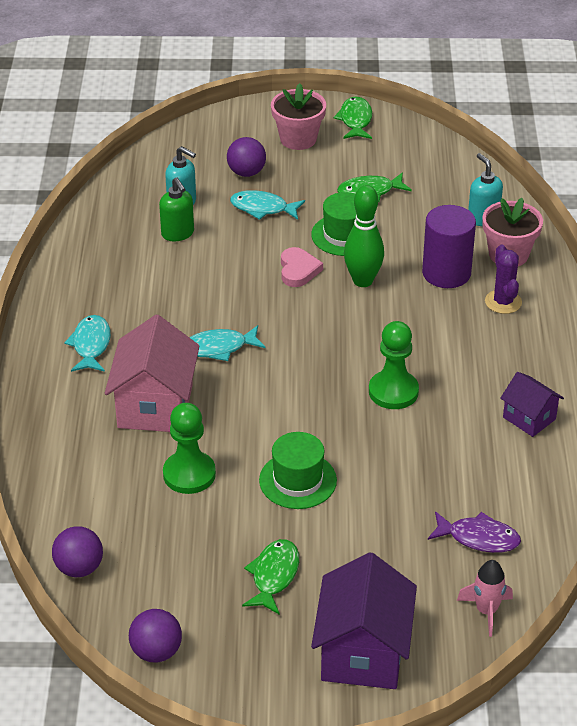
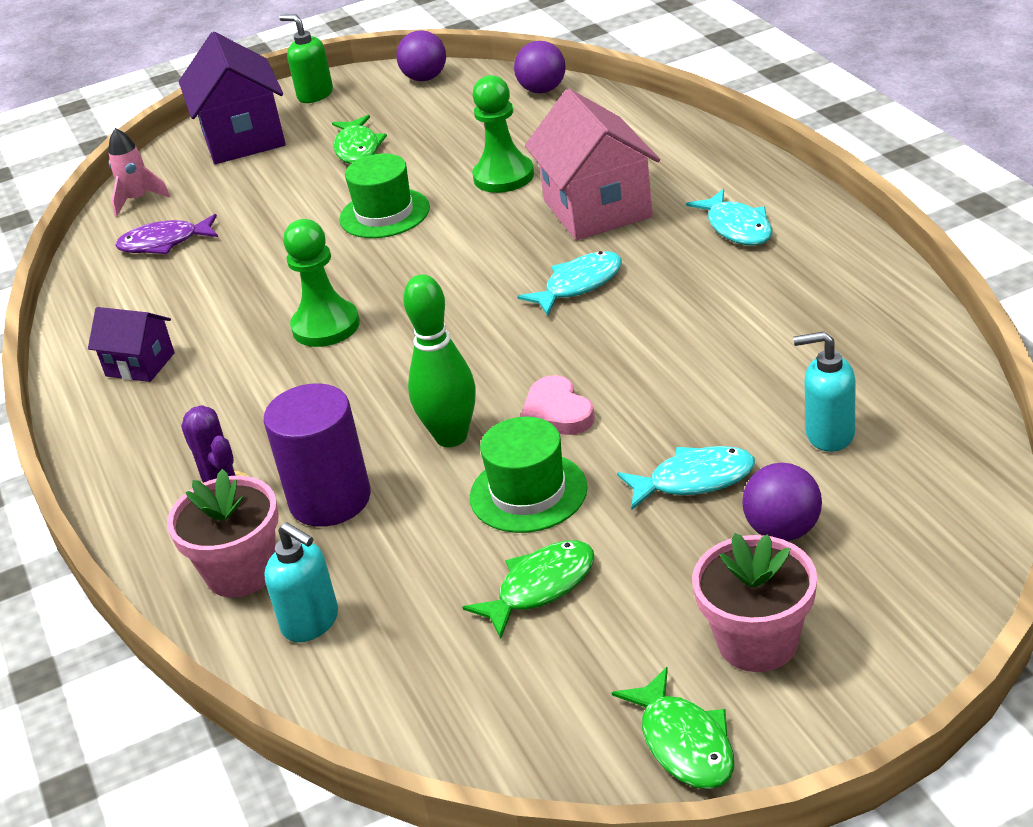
camera: 160 degrees right, 5 degrees down
green soap dispenser [159,177,194,241] -> green soap dispenser moved to [280,15,333,103]

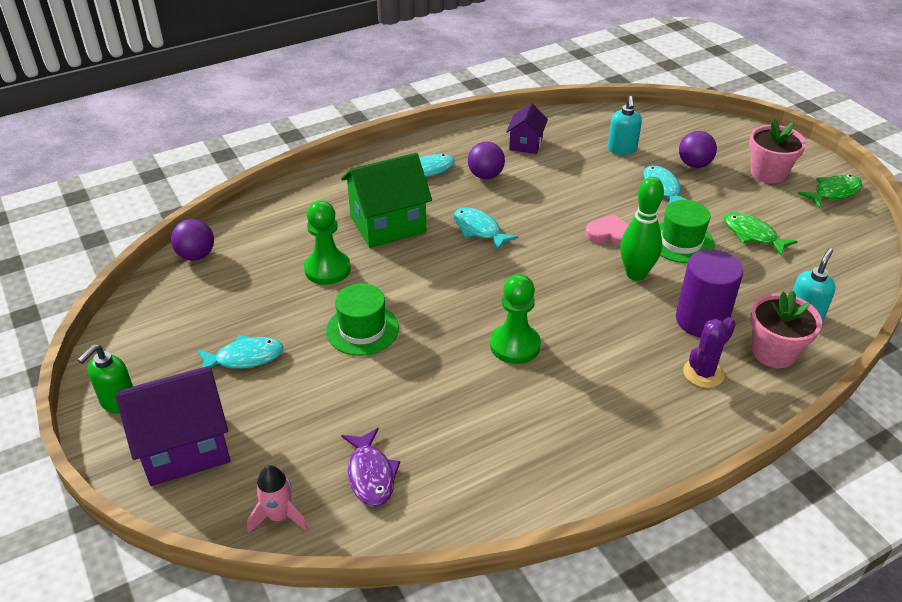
camera: 100 degrees left, 5 degrees up
purple house [88,307,175,382] -> purple house moved to [506,103,548,154]
green fish [332,115,387,164] -> turquoise fish [197,335,283,369]
purple ball [396,30,446,81] -> purple ball moved to [468,142,505,179]
pink heart [520,375,595,435] -> pink heart turned 135 degrees counterclockwise [585,214,629,246]
pink house [525,89,660,240] -> green house [341,153,432,248]

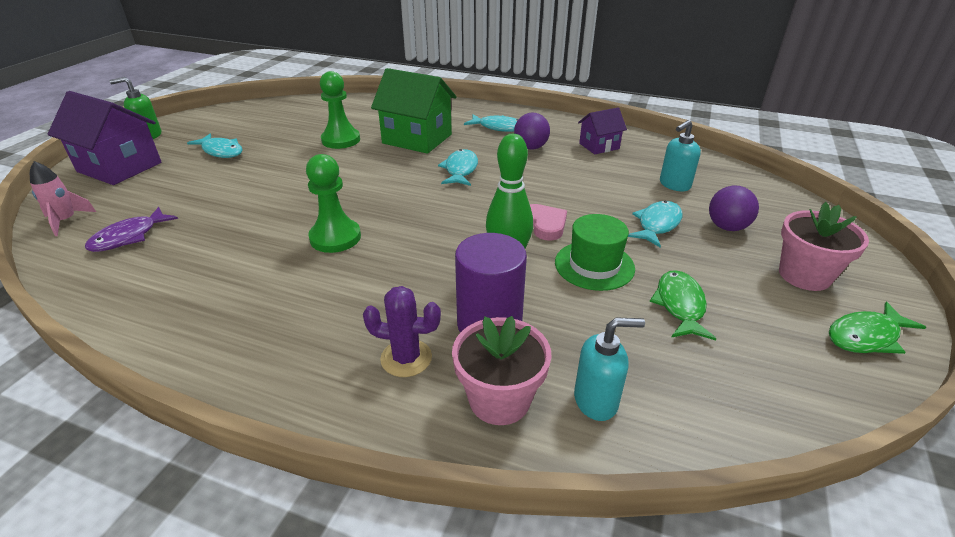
camera: 50 degrees right, 5 degrees down
purple ball [171,219,214,261] -> none
green hat [326,283,399,356] -> none
green fish [798,175,862,209] -> green fish turned 135 degrees clockwise [829,302,926,354]

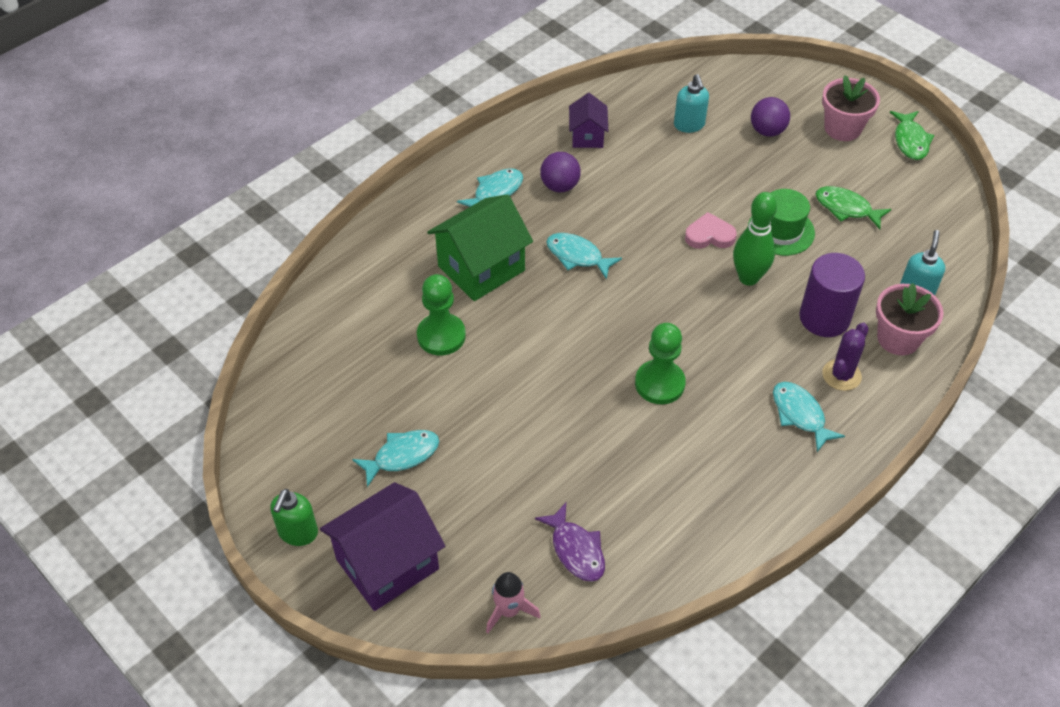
camera: 65 degrees left, 15 degrees up
turquoise fish [628,201,683,248] -> turquoise fish moved to [773,382,845,452]

